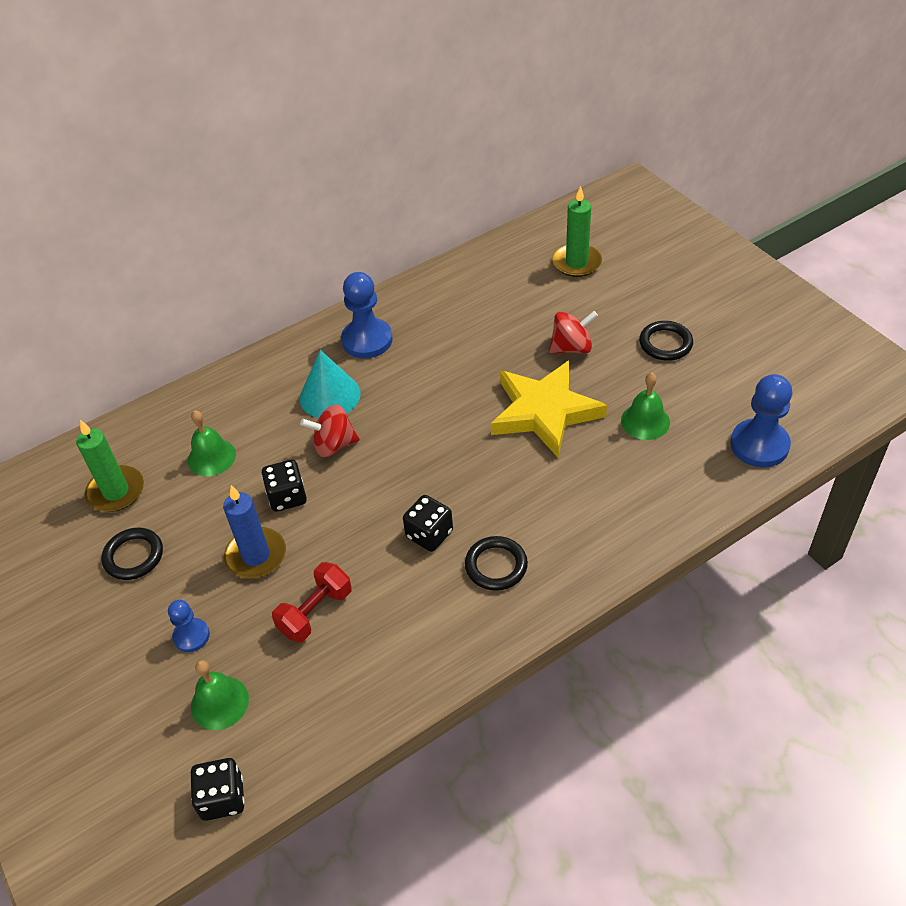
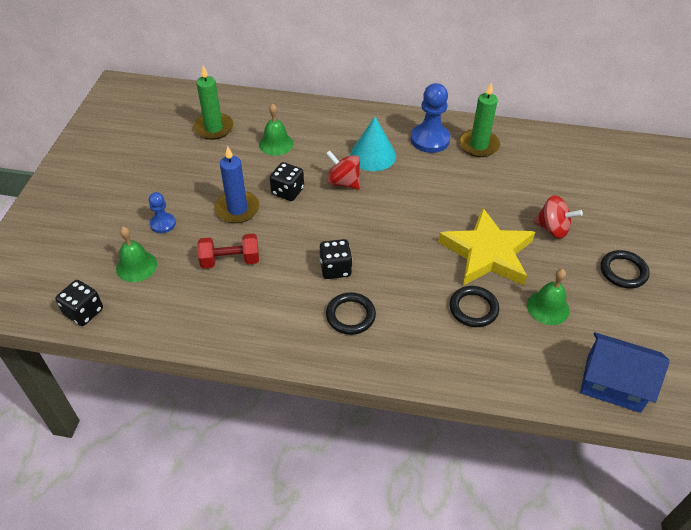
camera: 40 degrees right, 0 degrees up
black ring [101,528,163,580] -> black ring moved to [450,286,499,327]
green candle [552,186,602,277] -> green candle moved to [459,83,500,157]
blue pawn [730,374,792,467] -> blue house [580,332,670,413]

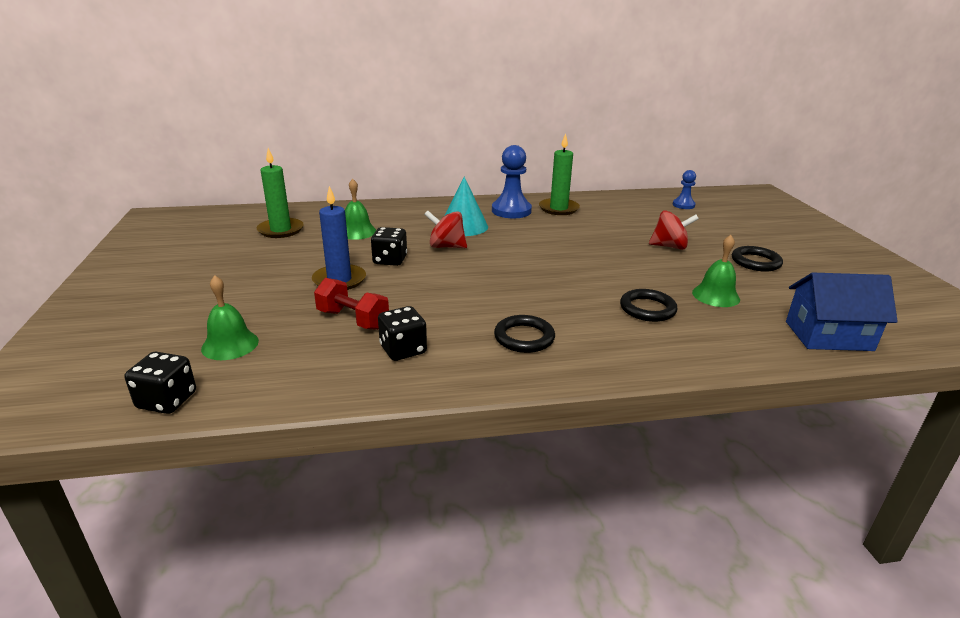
camera: 20 degrees left, 20 degrees down
blue pawn [149,192,176,233] -> blue pawn moved to [673,170,696,209]
red dumbbell [197,233,259,269] -> red dumbbell turned 60 degrees clockwise [314,278,389,330]
black dice [320,239,352,279] -> black dice moved to [378,306,427,361]
yellow star [438,208,535,286] -> none

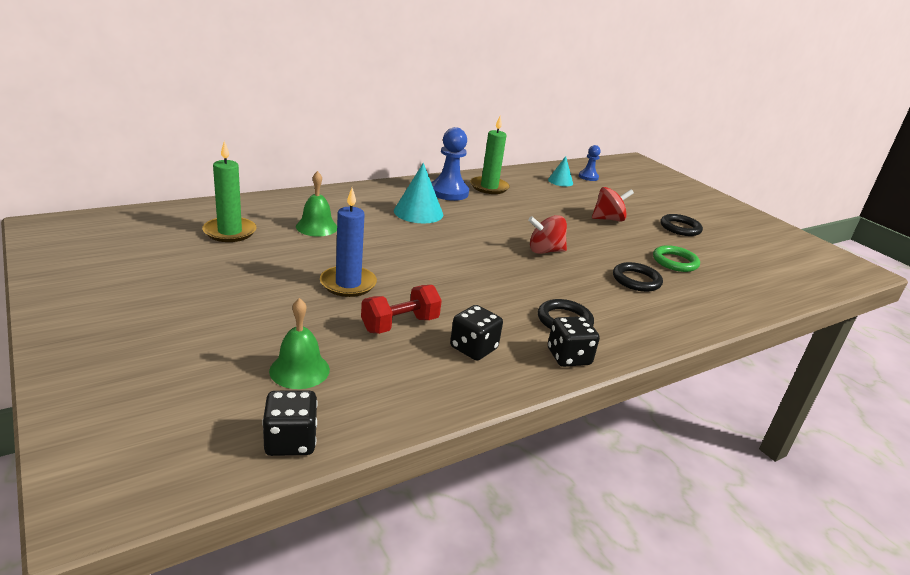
camera: 25 degrees left, 0 degrees up
red dumbbell [314,278,389,330] -> red dumbbell turned 45 degrees counterclockwise [361,285,442,334]
black dice [371,227,407,266] -> black dice moved to [548,316,600,367]
red spinning top [424,210,467,248] -> red spinning top moved to [528,215,567,254]
green bell [692,235,740,307] -> green ring [653,245,700,272]
blue house [786,273,898,351] -> none
none -> turquoise cone [548,156,573,187]

